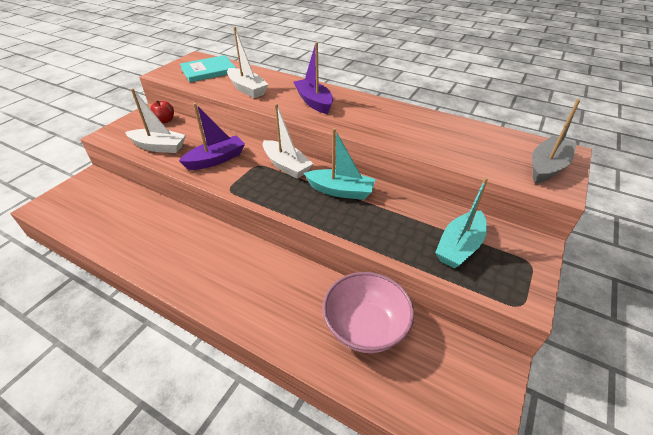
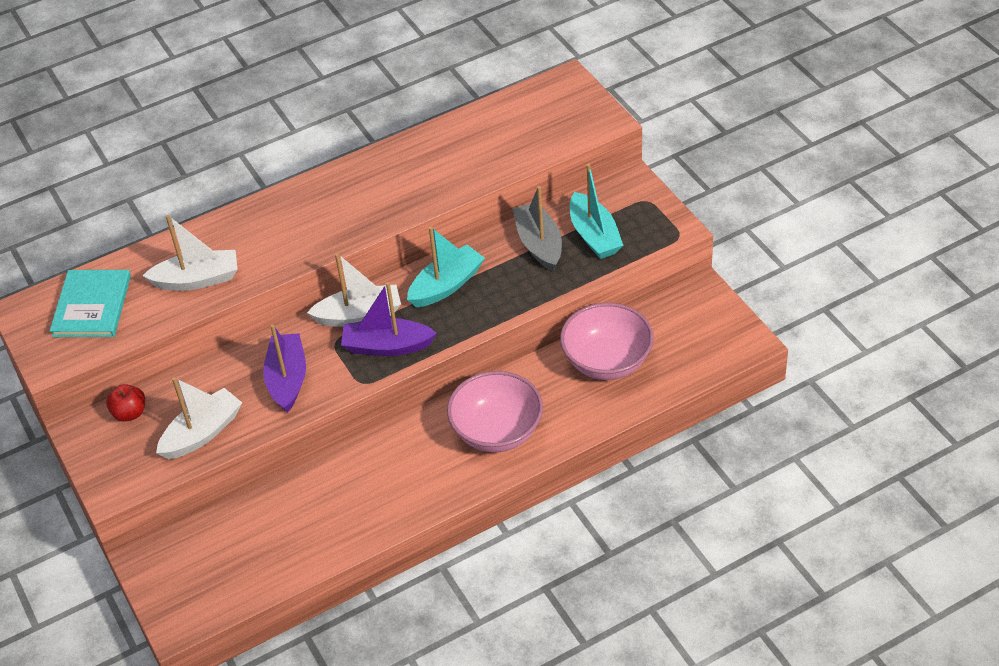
camera: 55 degrees left, 5 degrees up
purple boat [294,42,333,114] -> purple boat moved to [341,282,437,356]
grey boat [532,99,581,184] -> grey boat moved to [512,186,562,271]
none -> pink bowl [447,371,543,452]

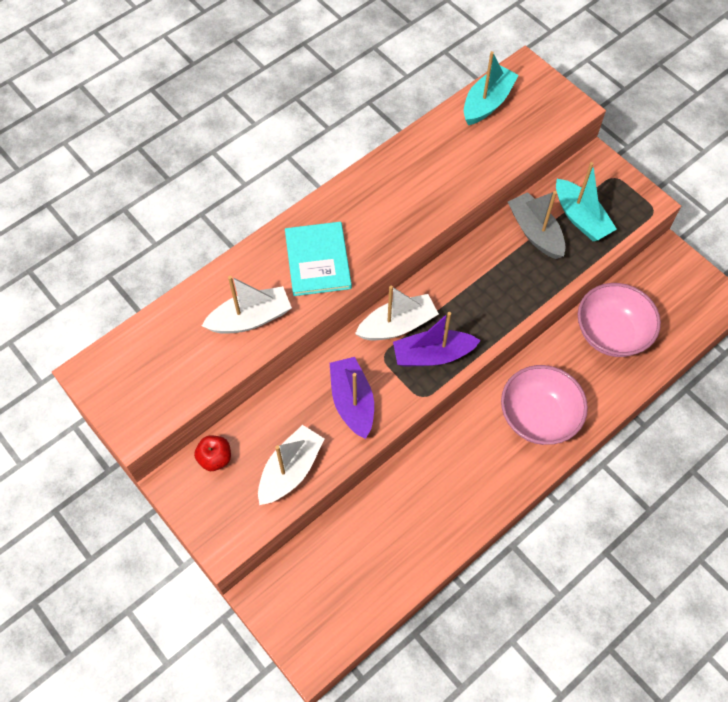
camera: 15 degrees left, 15 degrees up
turquoise book [50,270,131,337] -> turquoise book moved to [285,222,352,296]
turquoise boat [407,226,485,307] -> turquoise boat moved to [464,51,519,125]

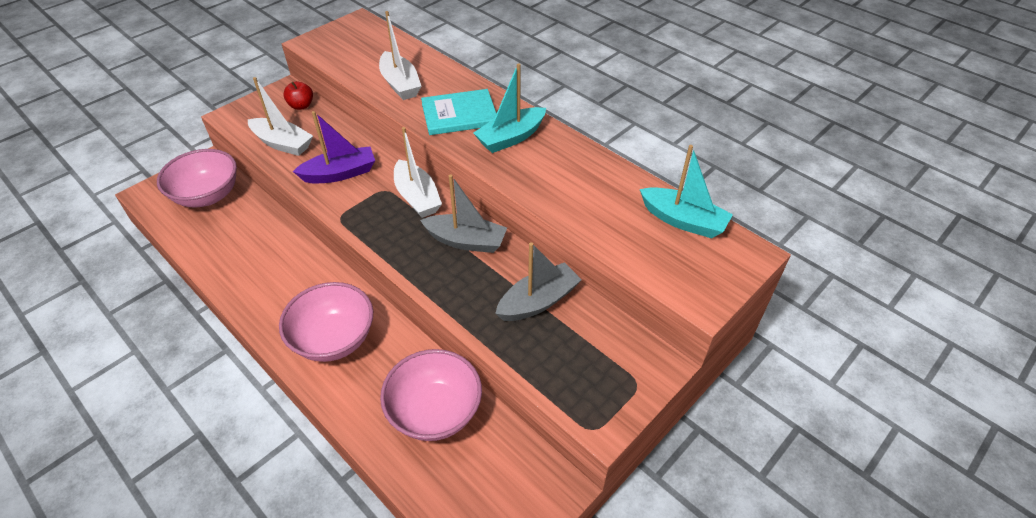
camera: 85 degrees right, 15 degrees down
purple boat [393,312,481,367] -> none
turquoise boat [556,162,617,241] -> turquoise boat moved to [473,63,546,153]
none -> pink bowl [157,149,237,207]
none -> grey boat [420,174,507,253]

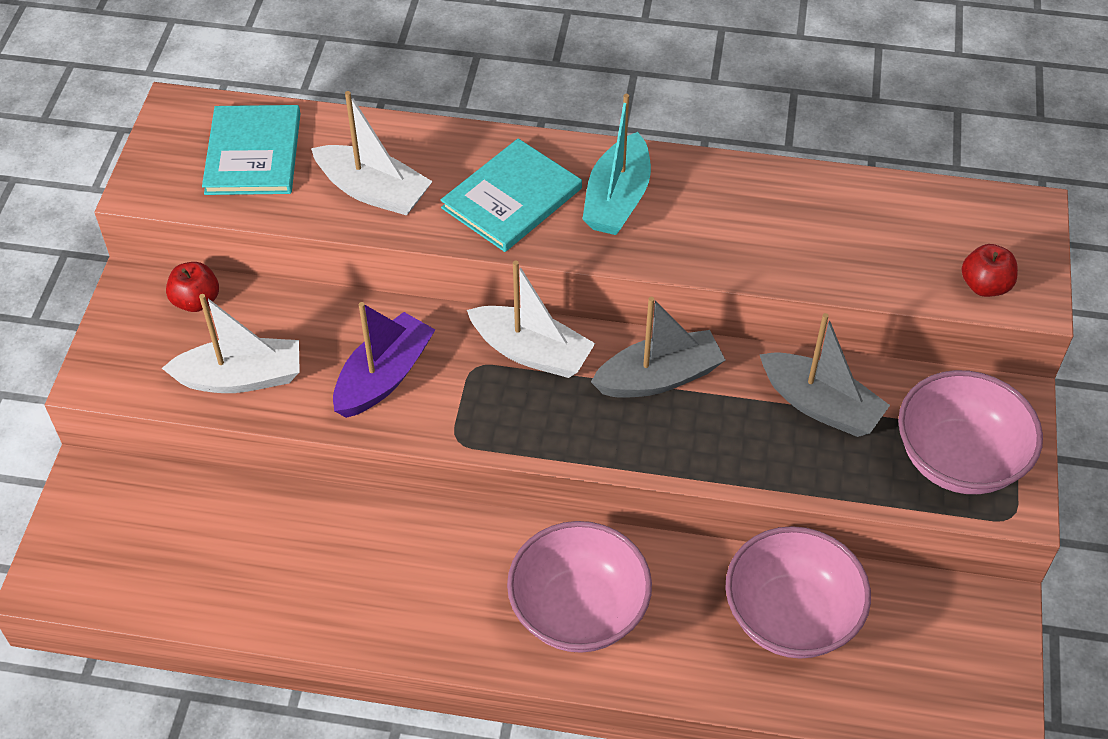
camera: 35 degrees left, 5 degrees up
pink bowl [157,149,237,207] -> pink bowl moved to [898,370,1043,494]
grey boat [495,242,582,321] -> grey boat turned 105 degrees clockwise [759,313,890,437]
turquoise boat [640,145,733,238] -> none
none -> turquoise book [202,105,300,195]
none -> red apple [962,244,1018,297]

